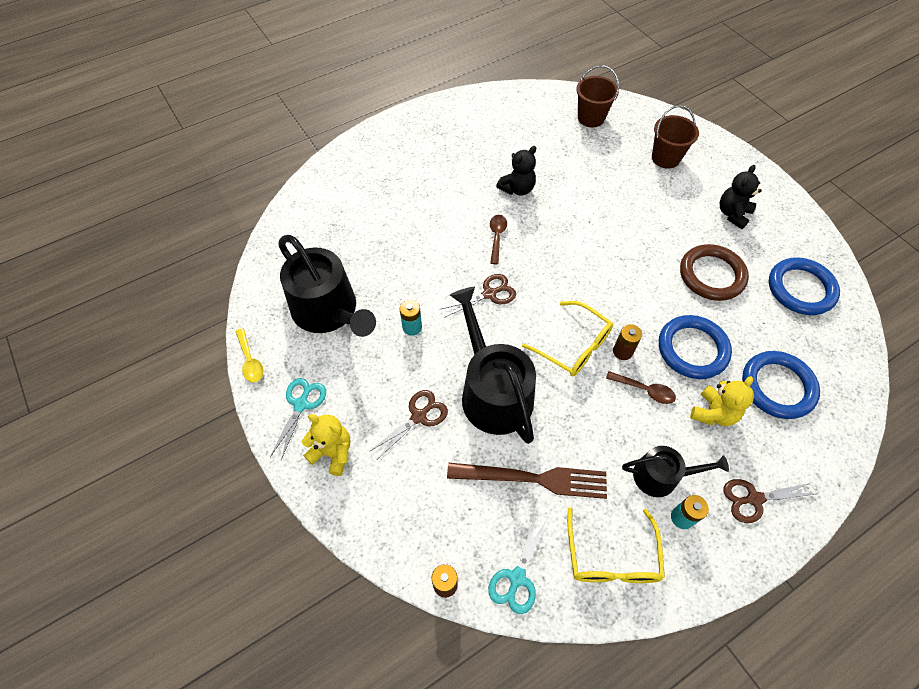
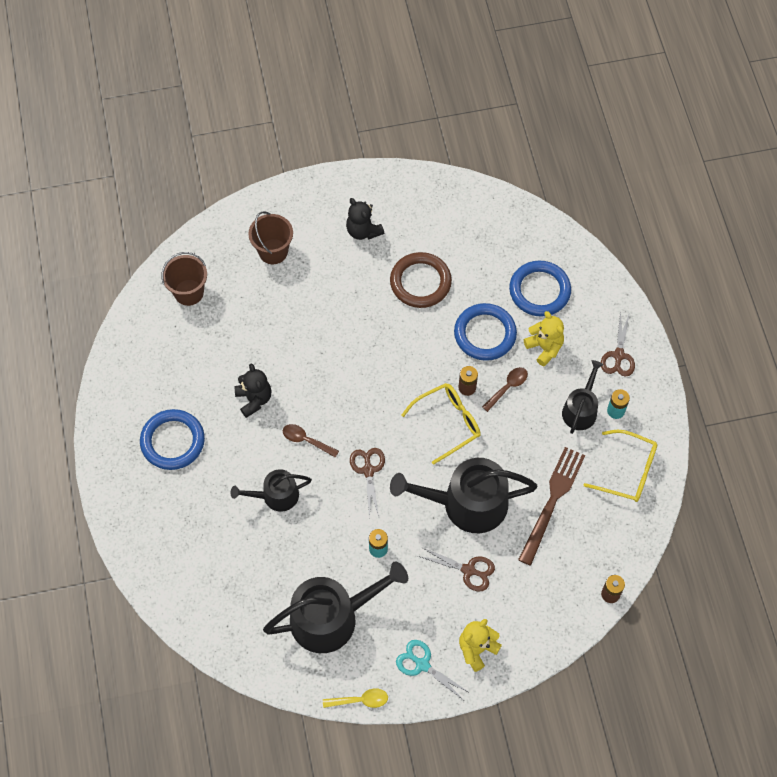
camera: 70 degrees left, 5 degrees up
brown scissors [369,390,448,459] -> brown scissors turned 135 degrees clockwise [418,547,495,591]
turquoise scissors [488,516,548,614] -> none
blue ring [769,257,840,315] -> blue ring moved to [140,409,205,470]
none -> black watering can [231,469,312,512]

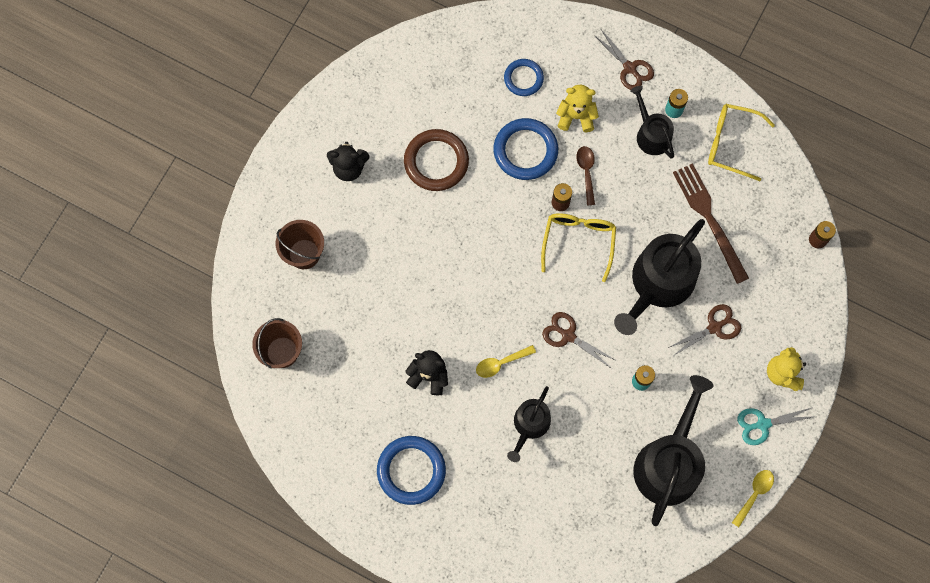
camera: 50 degrees left, 10 degrees up
brown spoon [283,424,339,458] -> yellow spoon [476,345,536,378]
blue ring [509,261,571,317] -> blue ring [504,59,544,96], size x0.62
yellow glasses [584,430,657,502] -> yellow glasses turned 135 degrees counterclockwise [708,104,775,181]

